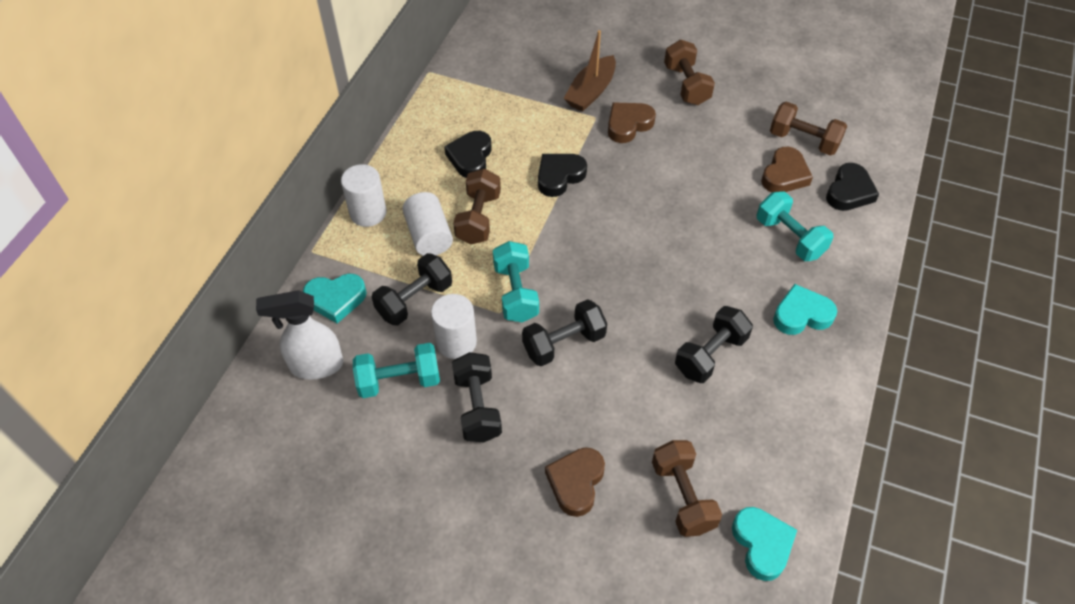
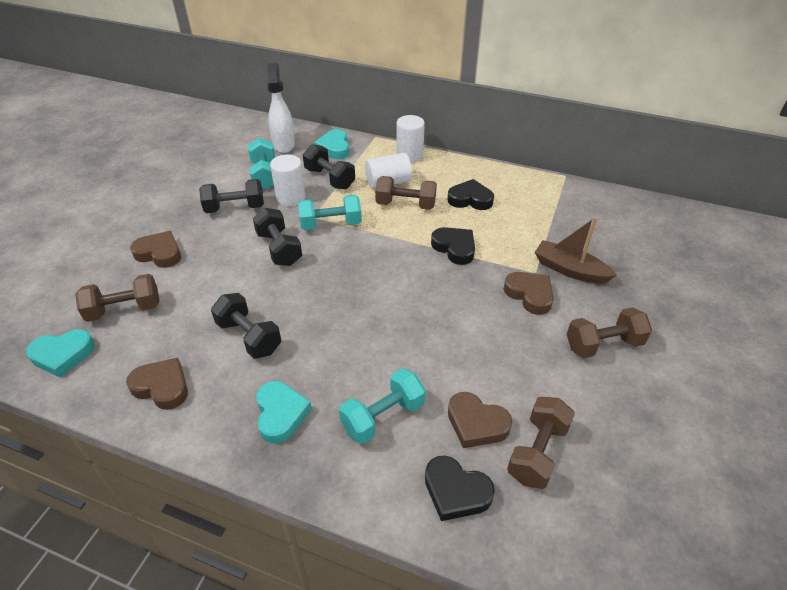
camera: 90 degrees right, 10 degrees down
none -> brown heart [126,358,188,410]

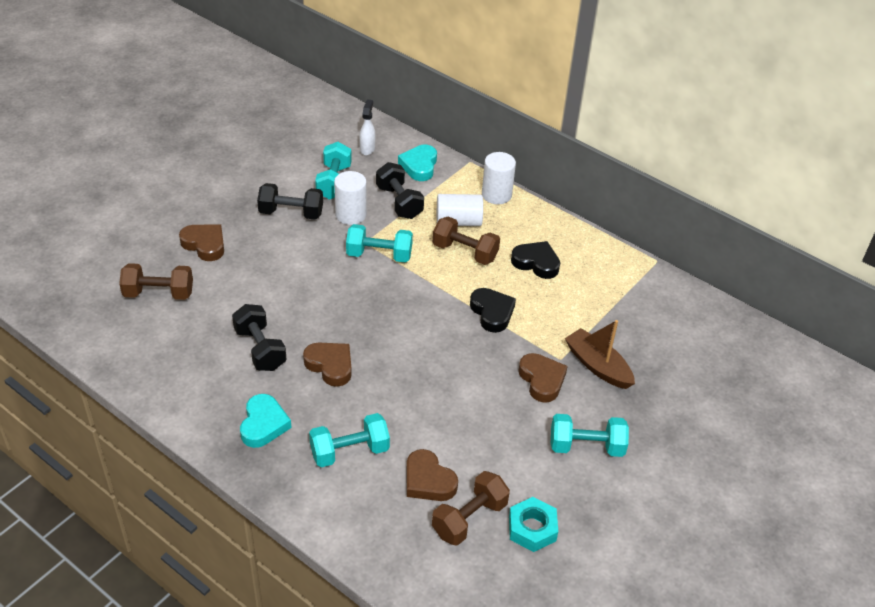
camera: 15 degrees right, 0 degrees up
turquoise heart [26,329,95,377] -> none
brown heart [126,358,188,410] -> brown heart moved to [303,343,352,387]
black dumbbell [253,208,302,266] -> none
white spray bottle [267,63,295,153] -> white spray bottle [359,99,375,155], size x0.60
black heart [425,456,495,521] -> none
brown dumbbell [567,307,652,358] -> turquoise dumbbell [551,414,629,457]
none -> turquoise nut [509,497,558,552]

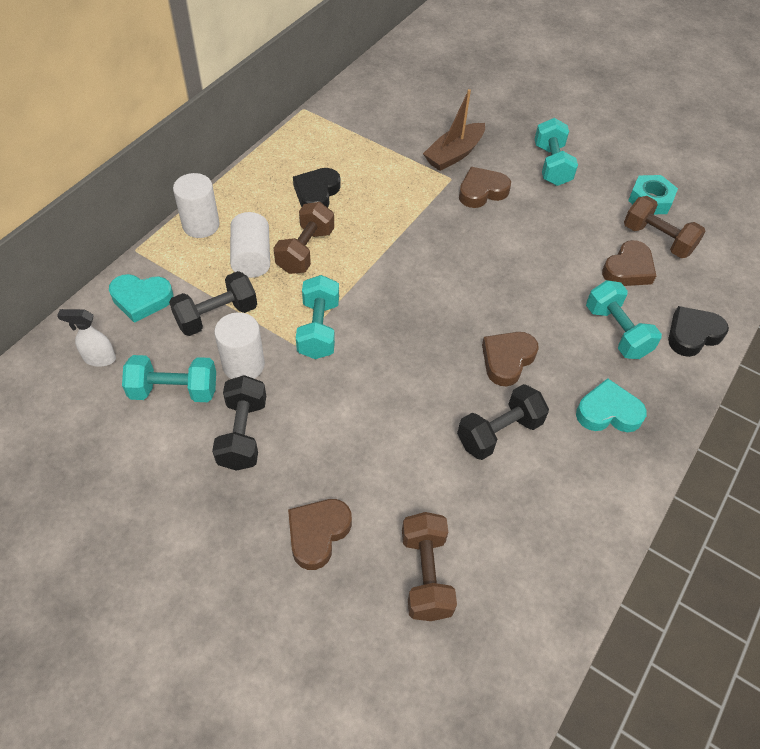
camera: 95 degrees left, 10 degrees up
black heart [470,288,516,333] -> black heart moved to [668,306,729,357]

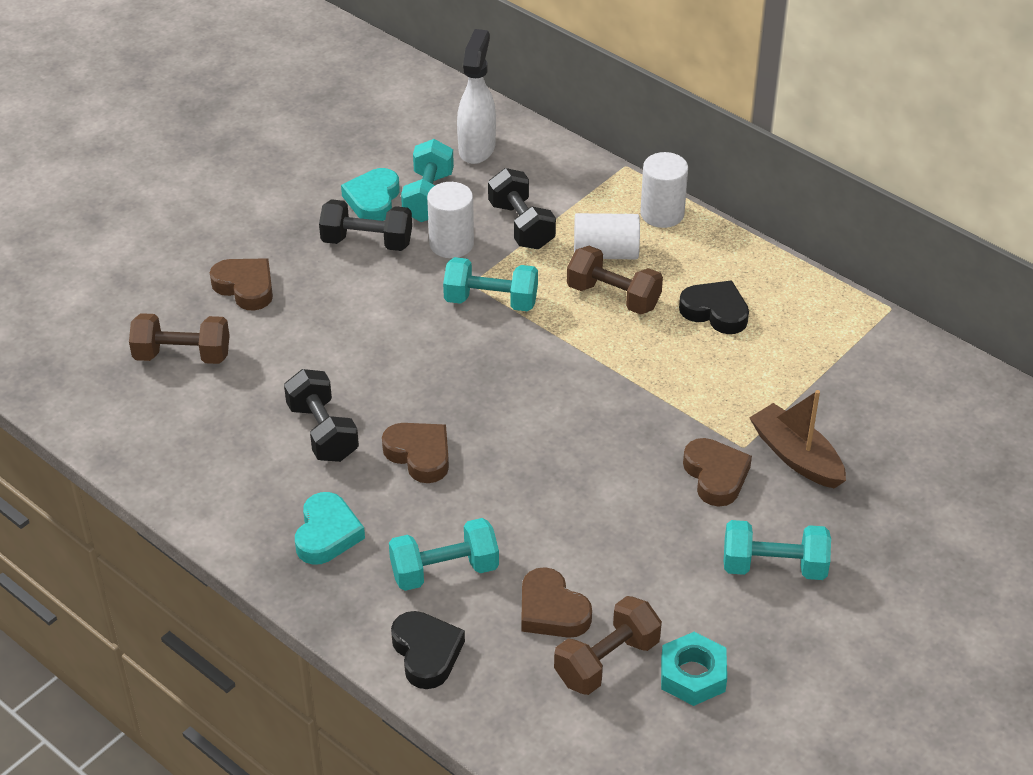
camera: 100 degrees right, 10 degrees down
white spray bottle [57,309,116,367] -> white spray bottle [457,29,496,164], size x1.66
turquoise heart [109,274,173,323] -> turquoise heart moved to [341,168,400,221]

